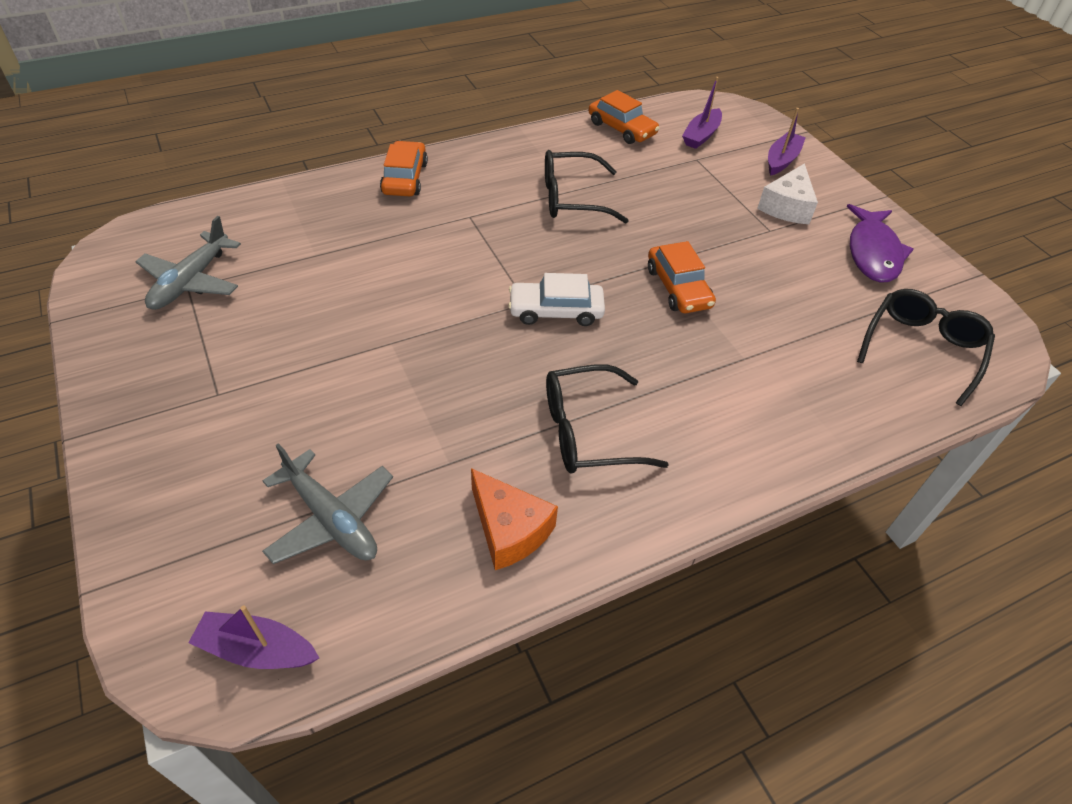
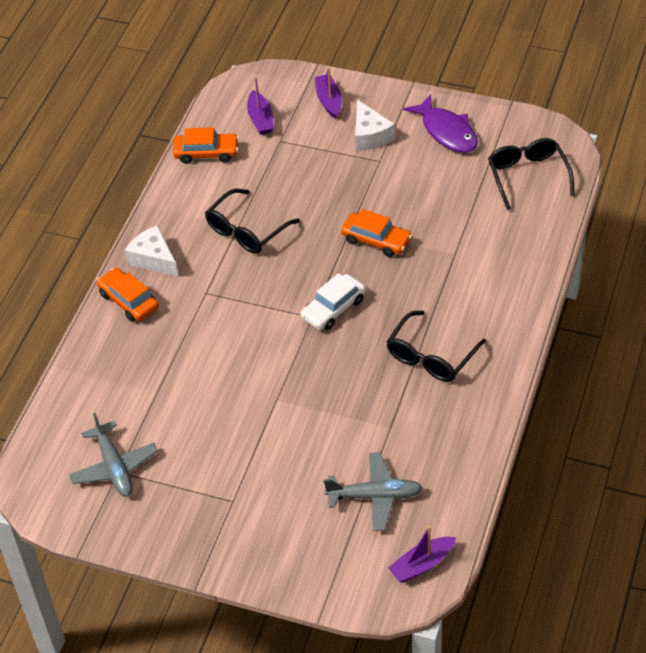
camera: 40 degrees left, 0 degrees up
orange cheese [471,468,558,570] -> none
none -> white cheese [125,225,178,277]

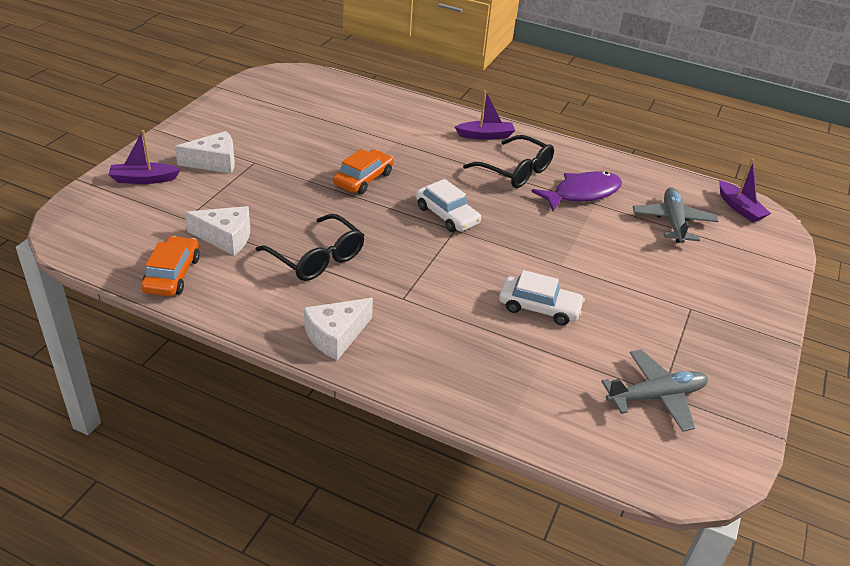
camera: 90 degrees left, 10 degrees down
orange car [97,268,159,322] -> none
purple boat [247,77,274,135] -> purple boat moved to [455,91,515,140]
purple fish [403,94,478,153] -> purple fish moved to [531,171,622,211]
black glasses [488,138,575,211] -> none
none -> white cheese [185,206,250,255]
none -> white car [499,270,585,325]

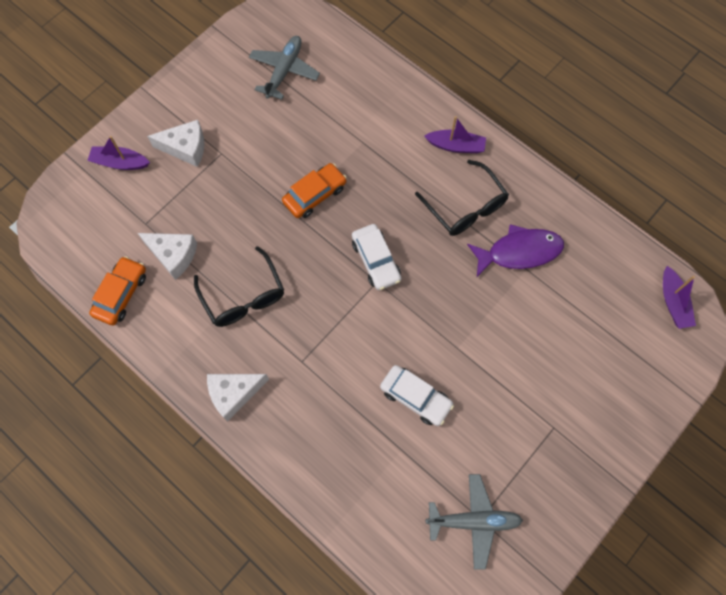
camera: 20 degrees right, 30 degrees up
grey plane [633,188,719,243] -> grey plane moved to [249,36,320,100]

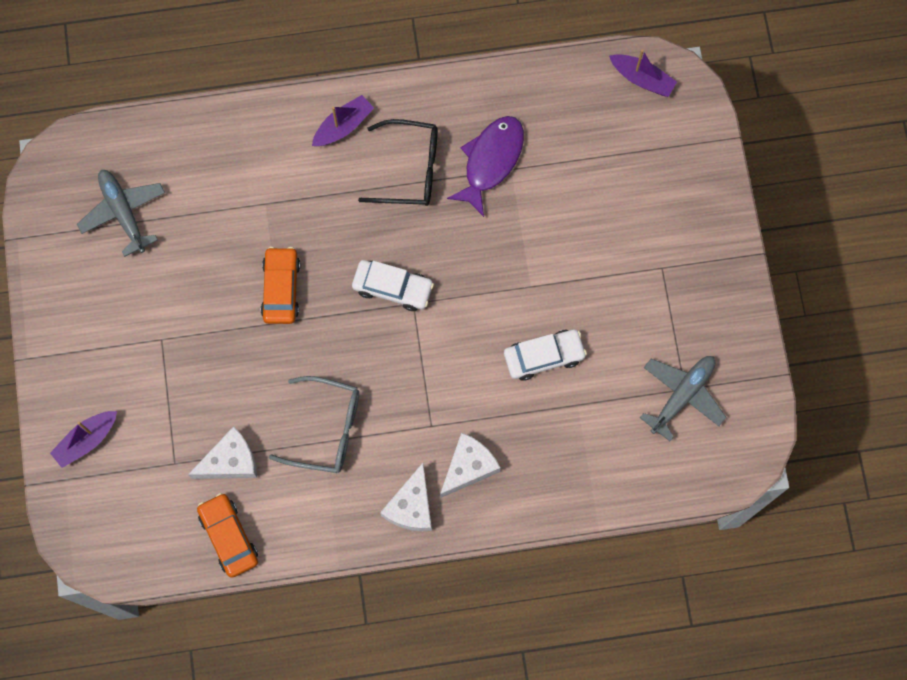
camera: 50 degrees left, 5 degrees up
white cheese [147,120,204,167] -> white cheese moved to [440,432,501,498]
black glasses [194,246,284,327] -> grey glasses [269,376,359,473]

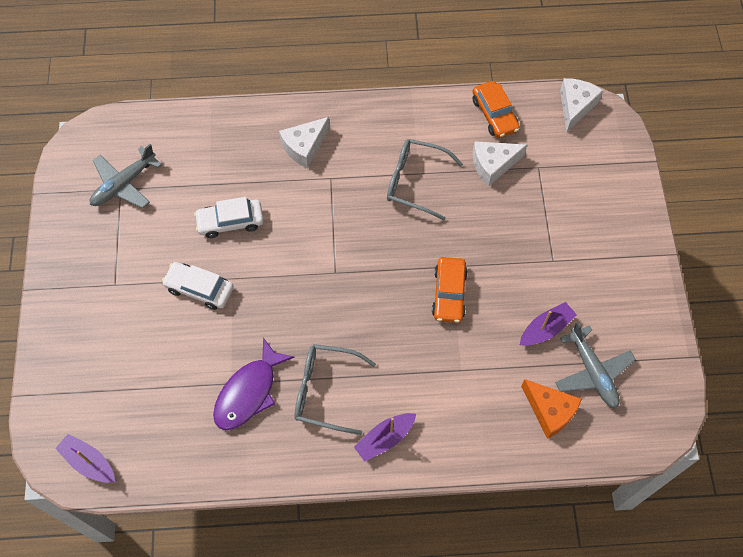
camera: 175 degrees left, 10 degrees down
purple boat [50,411,117,468] -> purple boat moved to [520,302,577,346]
white car [352,260,434,311] -> white car moved to [162,262,234,310]
black glasses [358,119,438,206] -> grey glasses [295,344,376,435]
white cheese [380,463,432,531] -> white cheese moved to [560,78,603,133]
none -> orange cheese [521,379,582,439]

